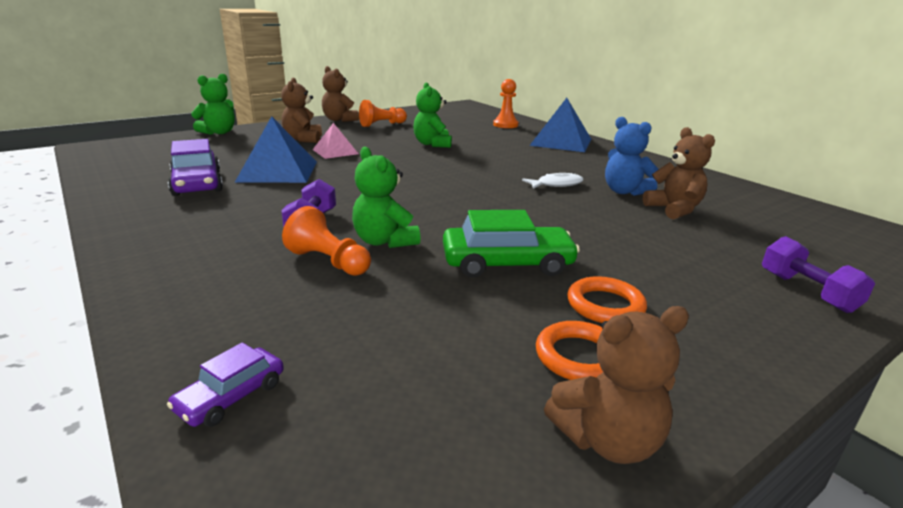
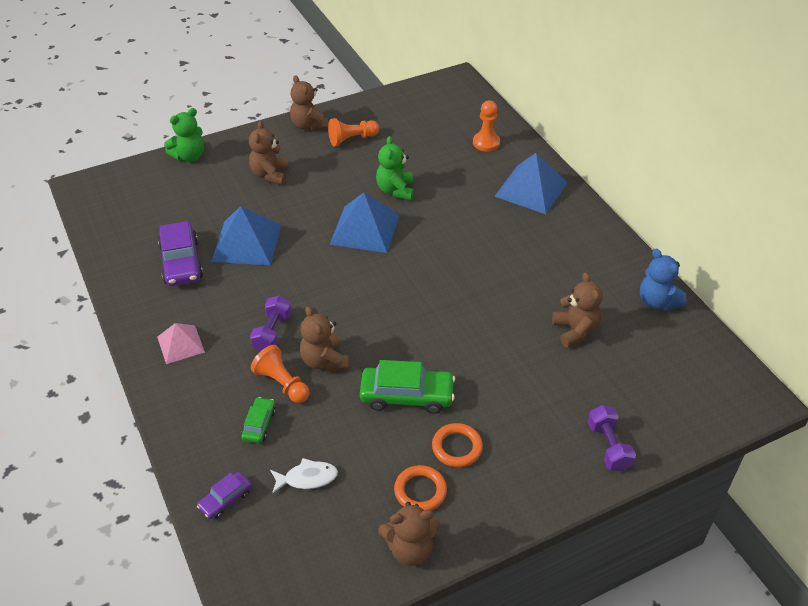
camera: 10 degrees right, 20 degrees up
pink pyramid [312,123,359,159] -> pink pyramid moved to [157,323,205,364]
green teddy bear [352,146,421,248] -> brown teddy bear [300,306,349,372]
white fish [522,172,584,189] -> white fish moved to [270,458,338,494]
blue teddy bear [605,117,659,196] -> blue teddy bear moved to [640,249,687,310]
none -> green car [241,397,276,444]
none -> blue pyramid [330,193,400,253]

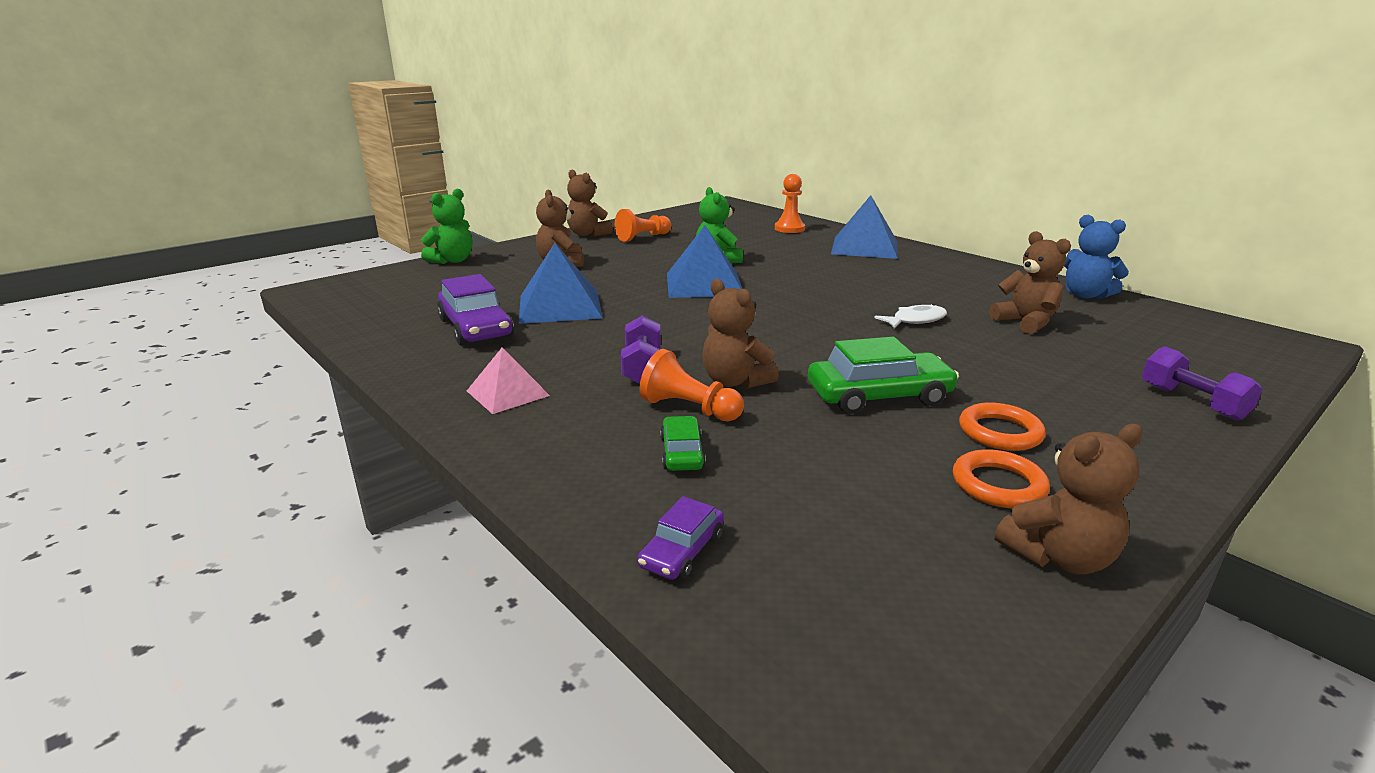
camera: 15 degrees left, 20 degrees down
white fish [270,458,338,494] -> white fish moved to [875,304,947,329]

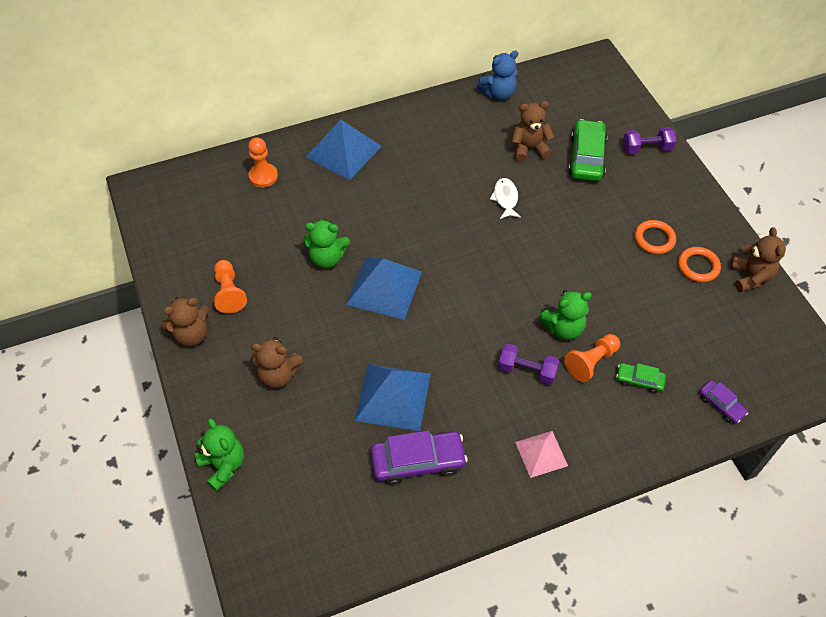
camera: 70 degrees left, 30 degrees up
brown teddy bear [702,279,779,389] -> green teddy bear [538,290,592,340]
green car [808,337,959,414] -> green car moved to [568,119,608,181]

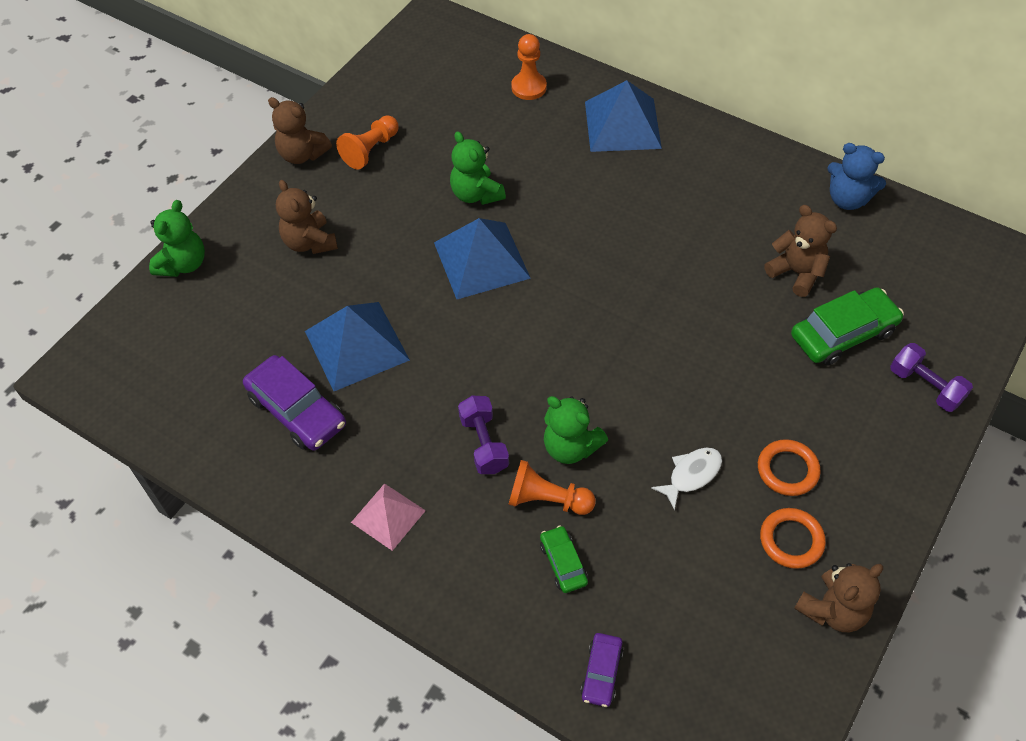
camera: 55 degrees right, 0 degrees up
white fish [490,178,521,219] -> white fish moved to [651,448,722,510]

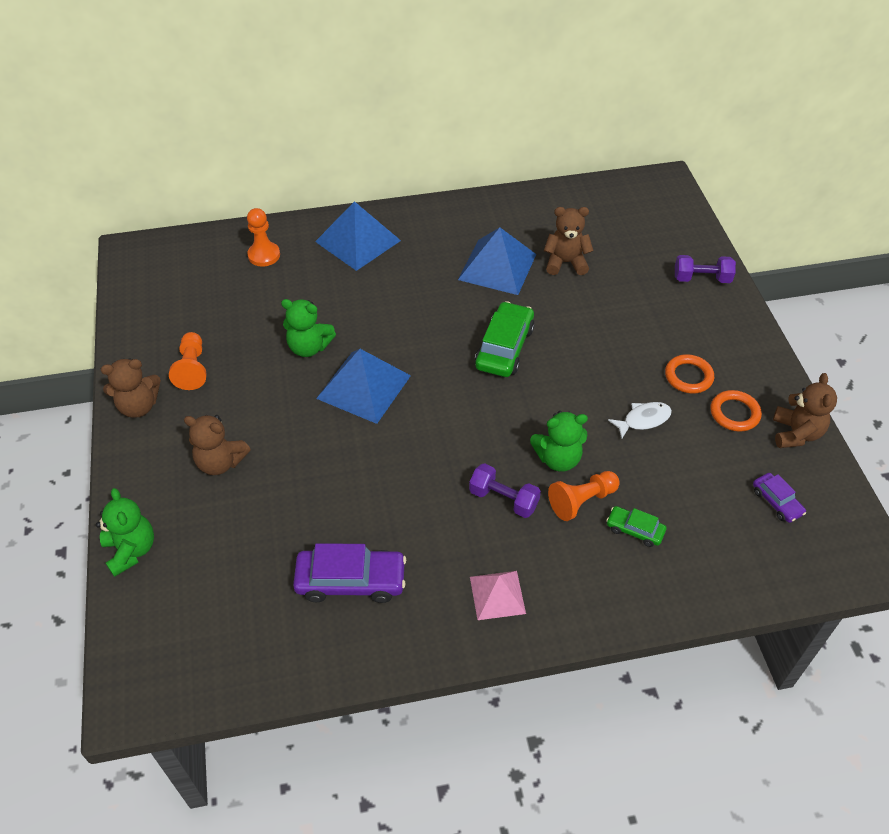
camera: 45 degrees left, 5 degrees down
blue pyramid [305,302,410,391] -> blue pyramid moved to [458,227,536,295]
purple car [580,633,623,707] -> purple car moved to [753,473,806,523]
white fish [651,448,722,510] -> white fish turned 60 degrees clockwise [608,402,672,439]
green car [791,287,904,366] -> green car moved to [475,301,535,377]
blue teddy bear [827,143,886,210] -> none

